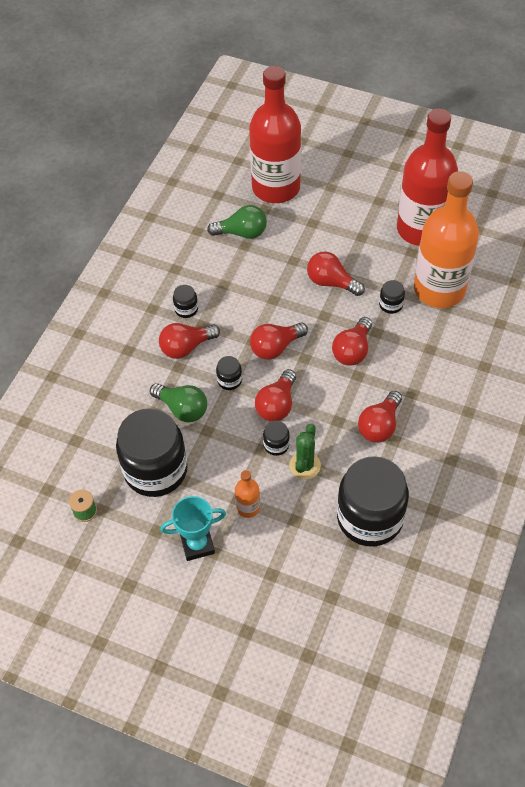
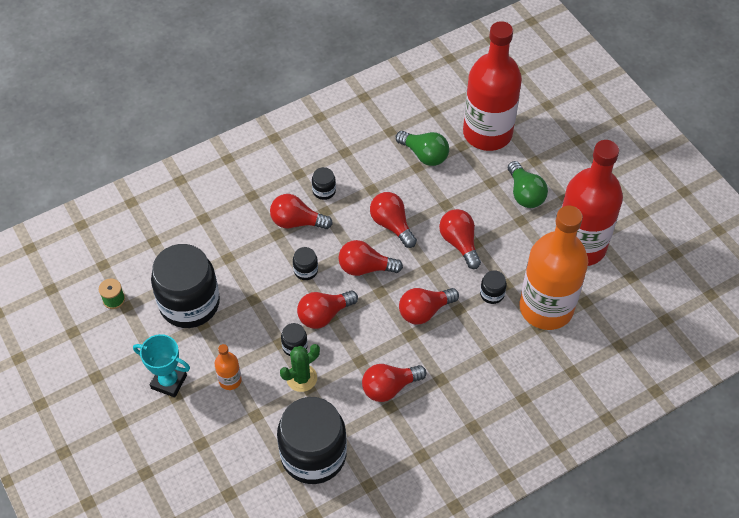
camera: 35 degrees right, 0 degrees up
green light bulb [150,383,207,422] -> green light bulb moved to [508,161,548,208]
none -> red light bulb [370,192,417,248]

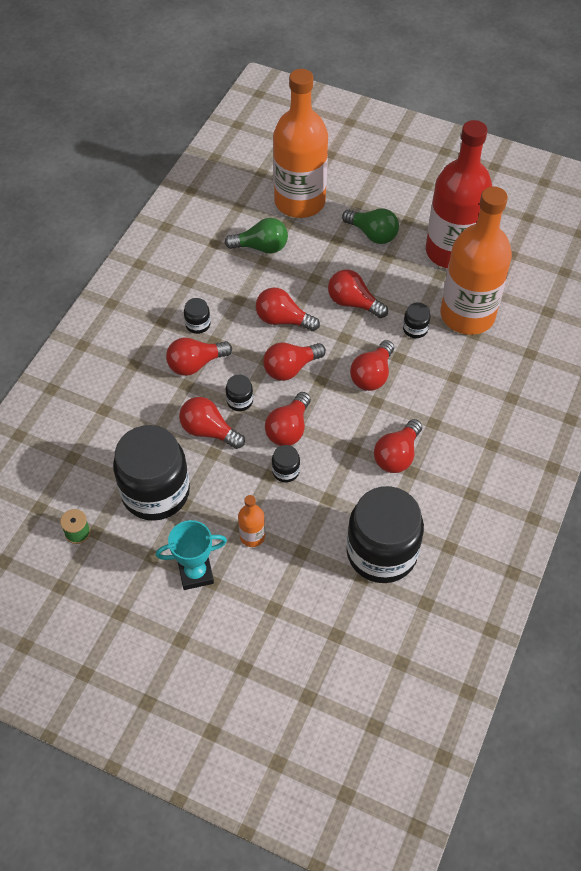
camera: 35 degrees left, 0 degrees up
green cactus [280,344,320,392] -> none
red bottle [463,21,522,151] -> orange bottle [273,69,328,218]
none -> red light bulb [179,397,245,449]

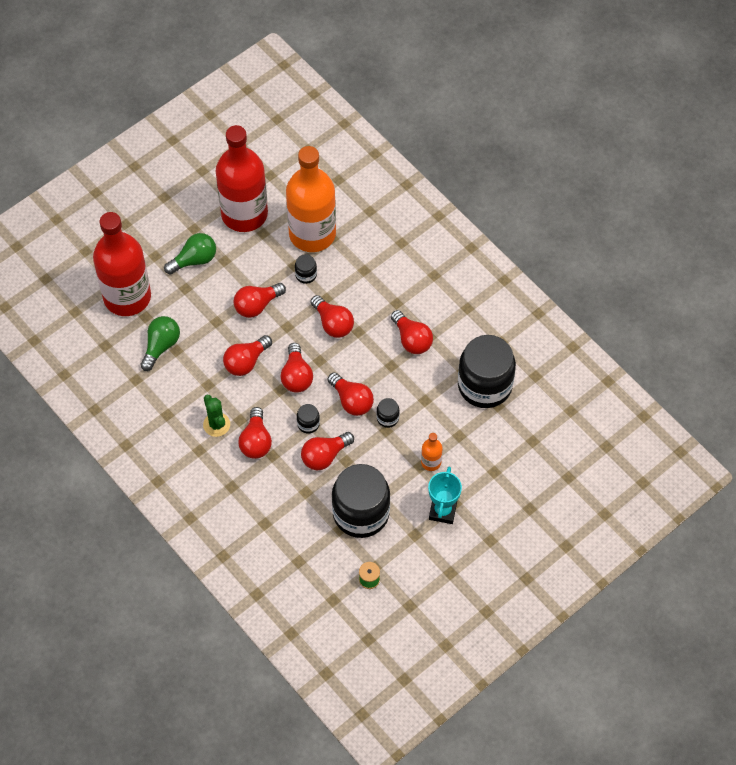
camera: 65 degrees left, 5 degrees up
black jar [184,298,211,334] -> green cactus [203,395,230,437]
orange bottle [273,69,328,218] -> red bottle [93,212,151,316]

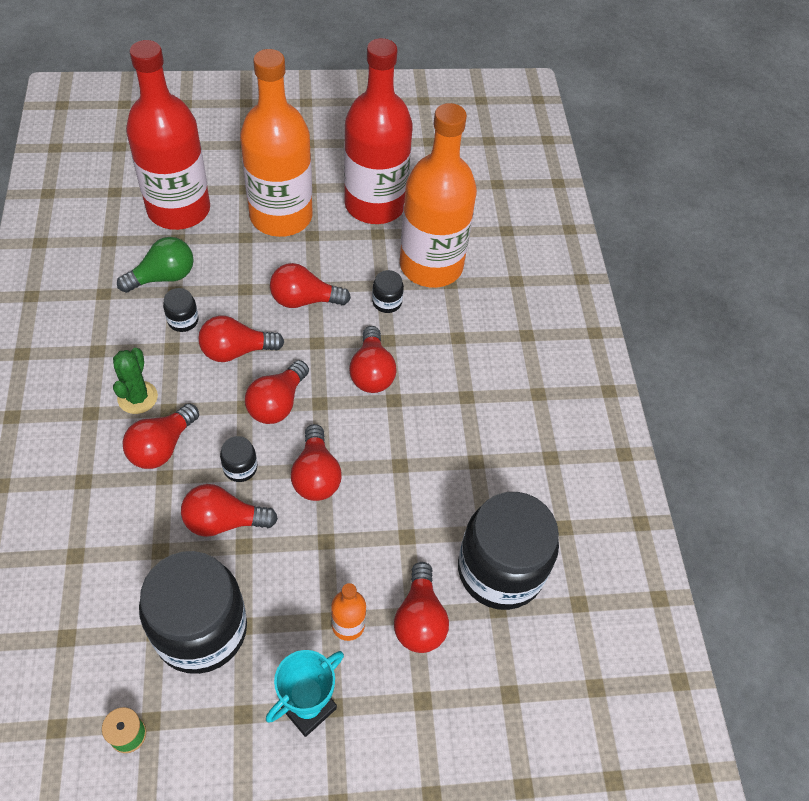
camera: 30 degrees right, 5 degrees down
green light bulb [164,233,216,275] -> orange bottle [240,49,313,237]
black jar [376,398,400,428] -> black jar moved to [163,288,199,332]
red light bulb [391,310,433,354] -> red light bulb moved to [394,562,449,653]

